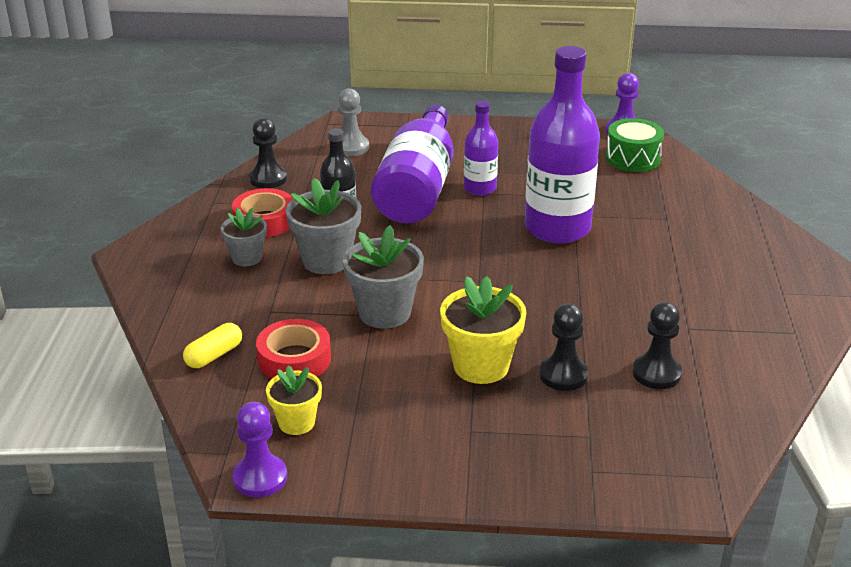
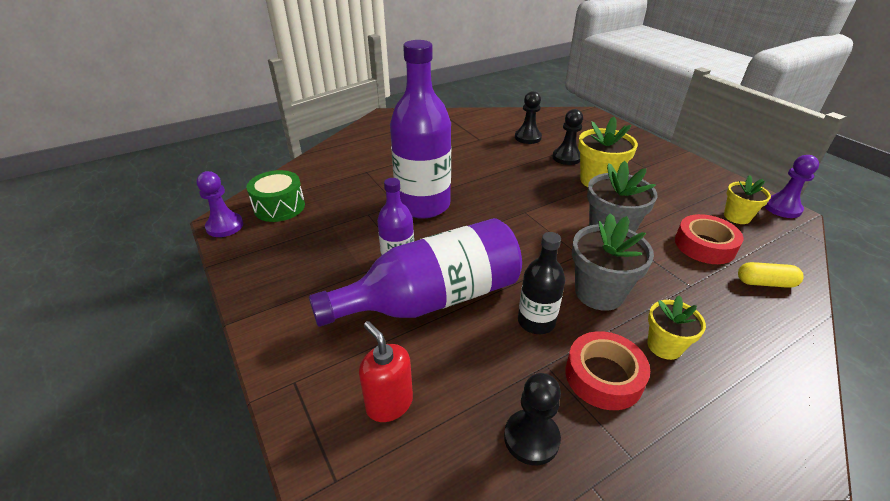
camera: 125 degrees left, 5 degrees up
grey flower pot [221,208,267,266] -> yellow flower pot [647,295,706,360]
grey pawn [338,88,369,156] -> red soap dispenser [359,321,413,422]

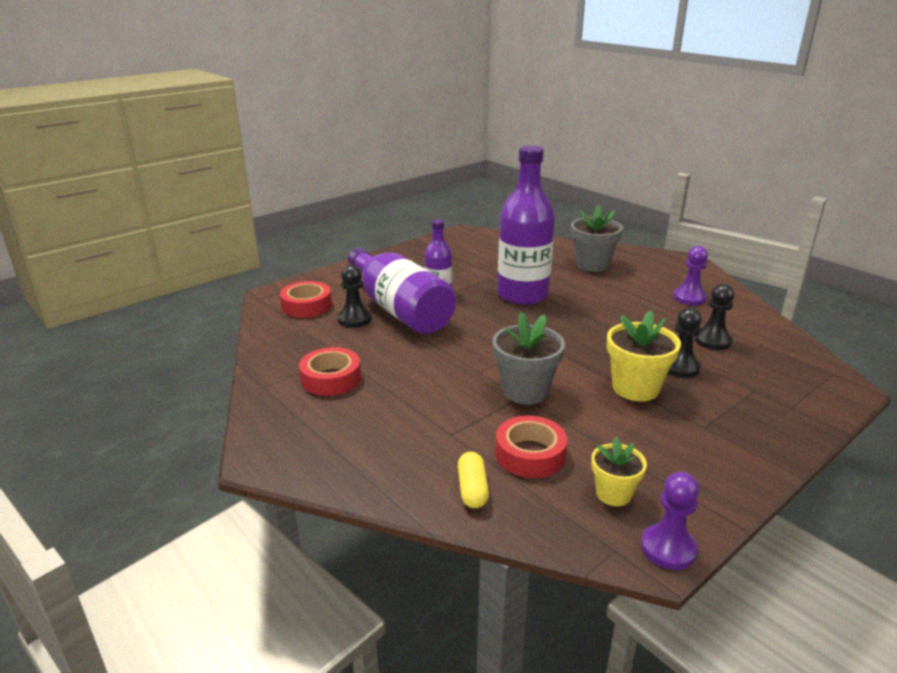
camera: 80 degrees right, 10 degrees down
purple pawn [196,171,243,237] -> purple pawn moved to [673,246,708,305]
green drum [247,170,305,222] -> none
red soap dispenser [359,321,413,422] -> red tape [280,281,332,318]
black pawn [504,373,561,465] -> black pawn moved to [338,265,372,328]
black bottle [518,232,565,334] -> none
grey flower pot [572,213,654,311] -> grey flower pot moved to [571,205,623,272]
yellow flower pot [647,295,706,360] -> none

